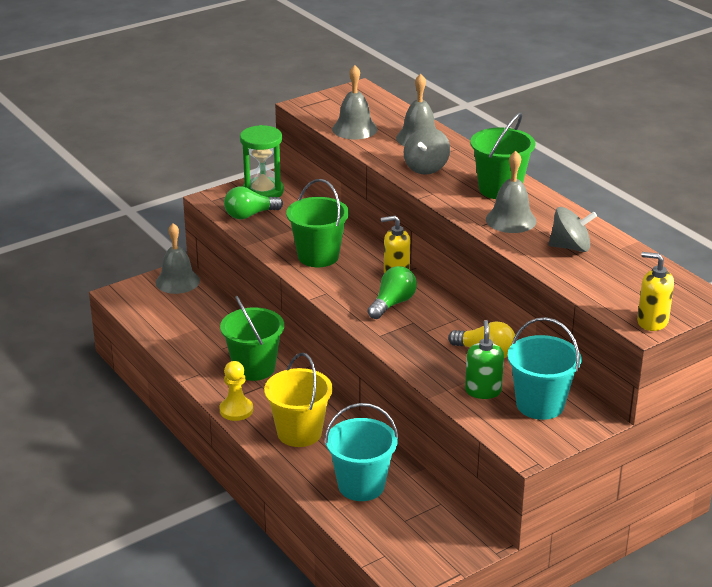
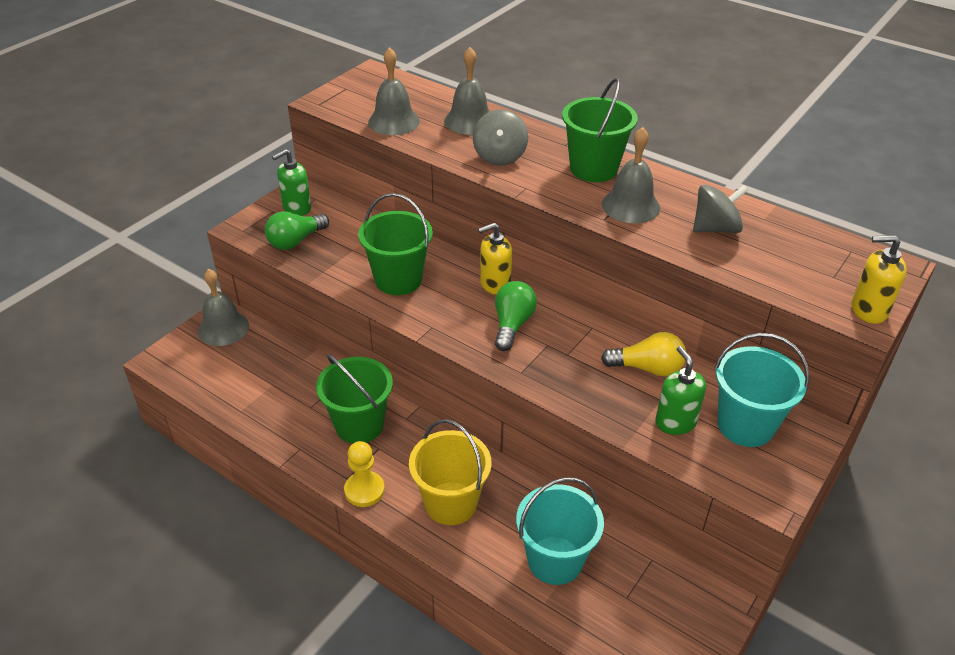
camera: 20 degrees left, 10 degrees up
green hourglass [240,125,284,197] -> green soap dispenser [272,149,311,216]

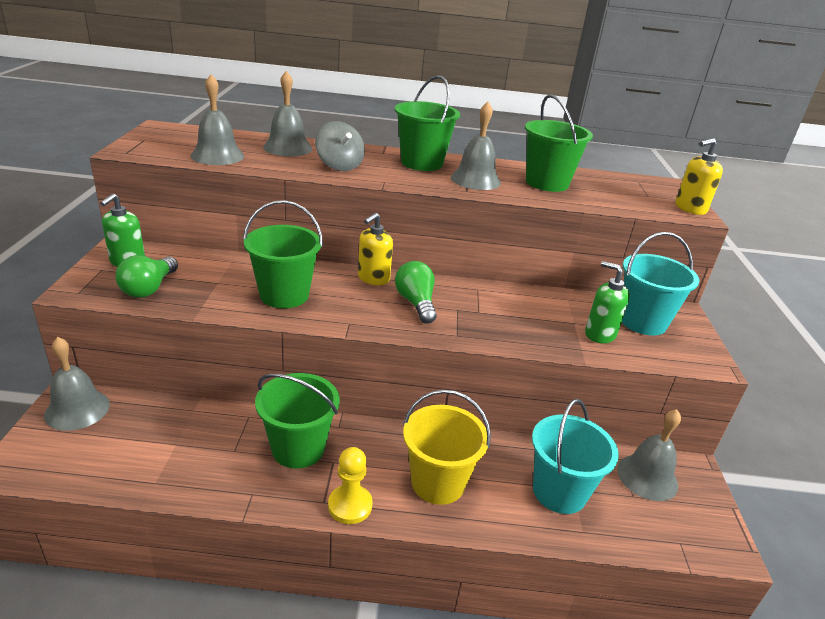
camera: 35 degrees left, 10 degrees down
yellow light bulb [601,332,686,376] -> none
grey spinning top [693,185,748,233] -> green bucket [525,94,593,192]
none -> grey bell [617,409,681,501]

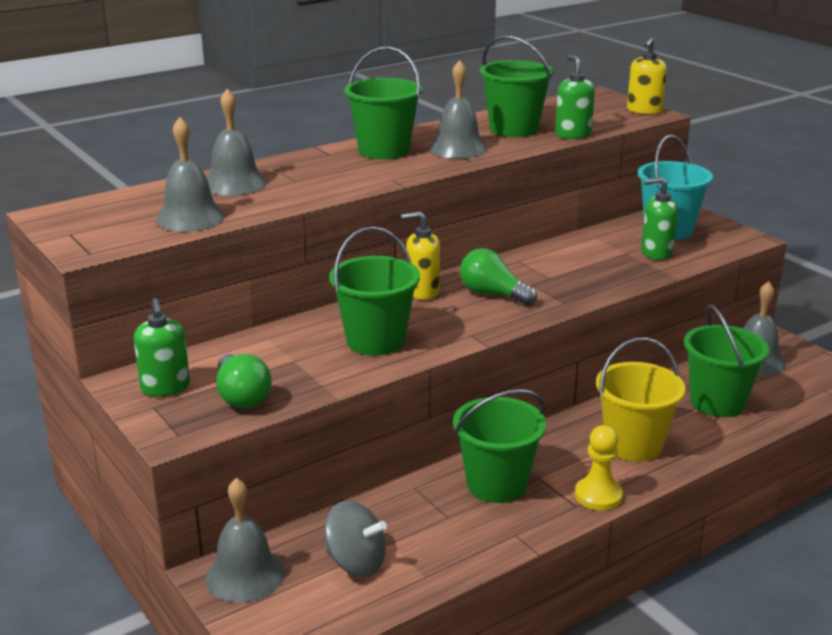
camera: 35 degrees left, 5 degrees down
grey spinning top [315,121,365,171] -> grey spinning top moved to [325,501,387,577]
yellow soap dispenser [358,213,393,285] -> yellow soap dispenser turned 90 degrees clockwise [401,211,440,300]
turquoise bucket [532,399,619,514] -> green bucket [684,304,769,417]
none -> green soap dispenser [555,55,595,139]

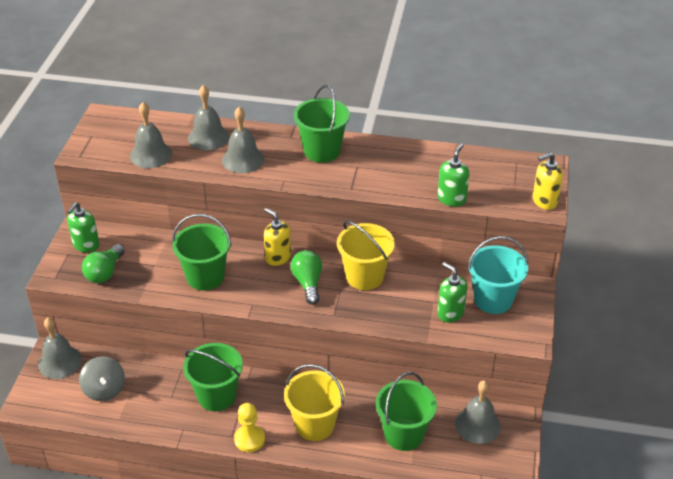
camera: 45 degrees right, 15 degrees up
grey bell [429,60,487,159] -> grey bell moved to [222,107,264,173]
green bucket [480,35,554,137] -> none
none -> yellow bucket [337,221,395,290]

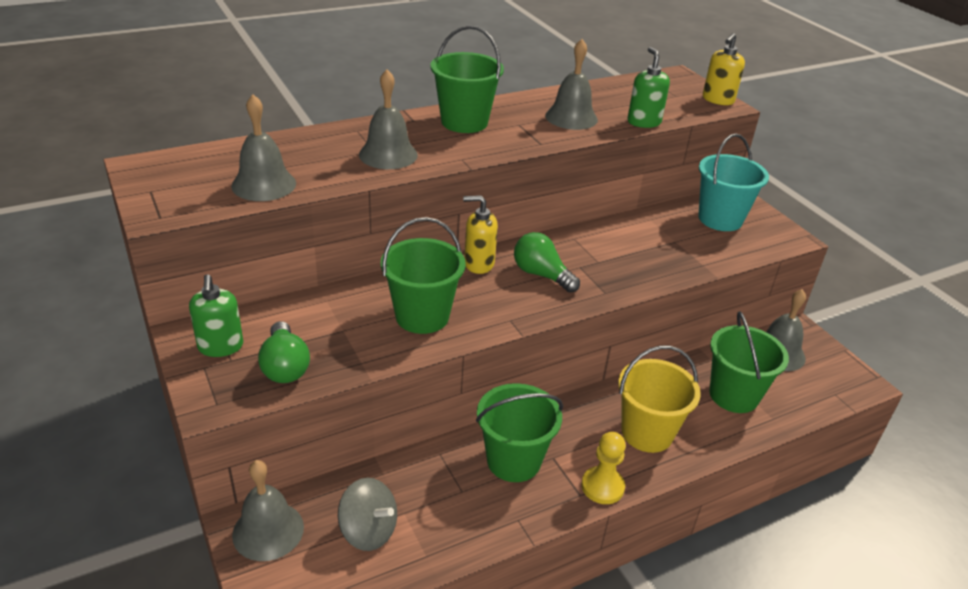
camera: 40 degrees left, 5 degrees down
grey bell [188,85,229,151] -> grey bell moved to [545,39,598,130]
yellow bucket [337,221,395,290] -> none
green soap dispenser [437,262,467,322] -> none

